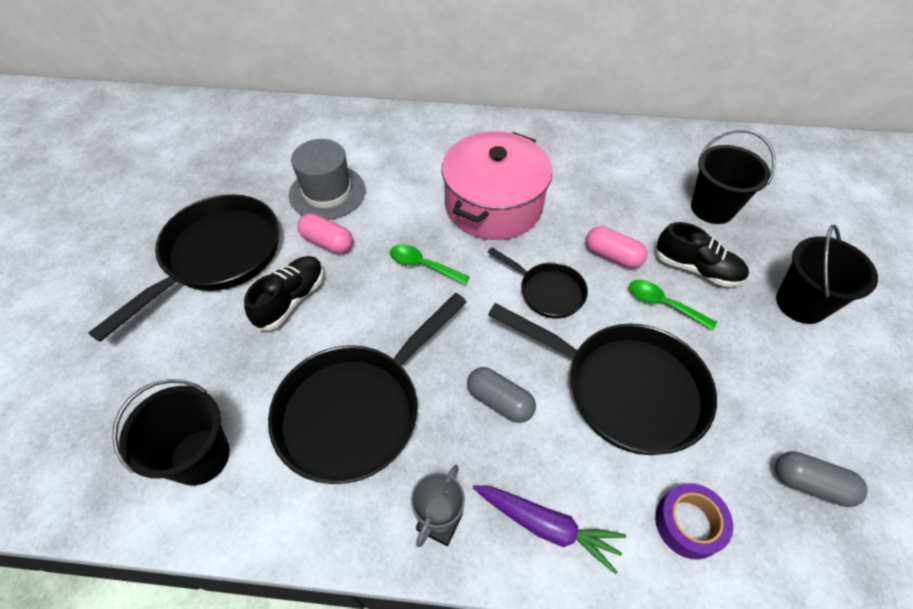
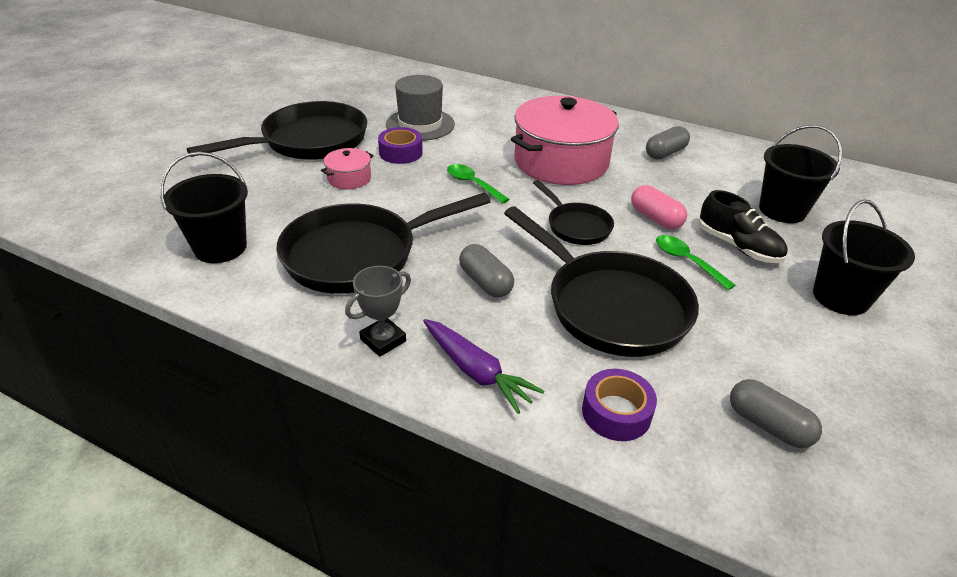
camera: 20 degrees right, 15 degrees down
black shoe [244,256,324,330] -> pink pot [321,148,373,189]
pink capsule [297,213,353,254] -> purple tape [378,127,423,164]
none -> grey capsule [646,126,690,159]

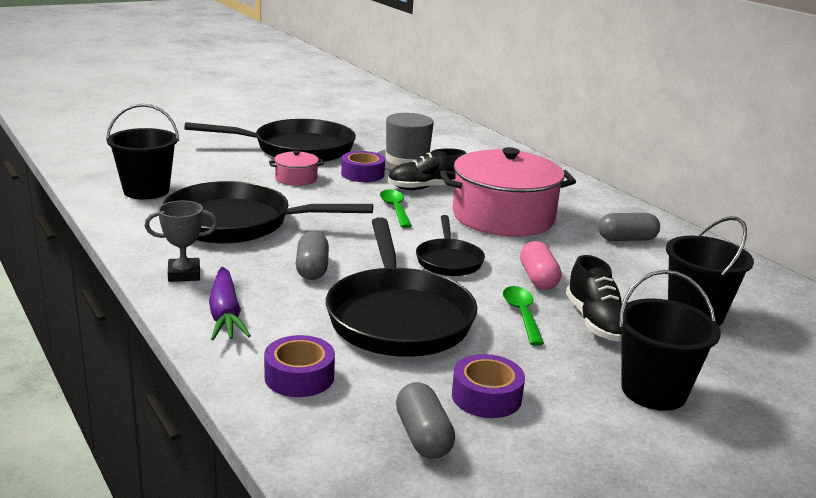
camera: 30 degrees right, 15 degrees down
none -> black shoe [388,148,466,190]
none -> purple tape [452,354,525,418]

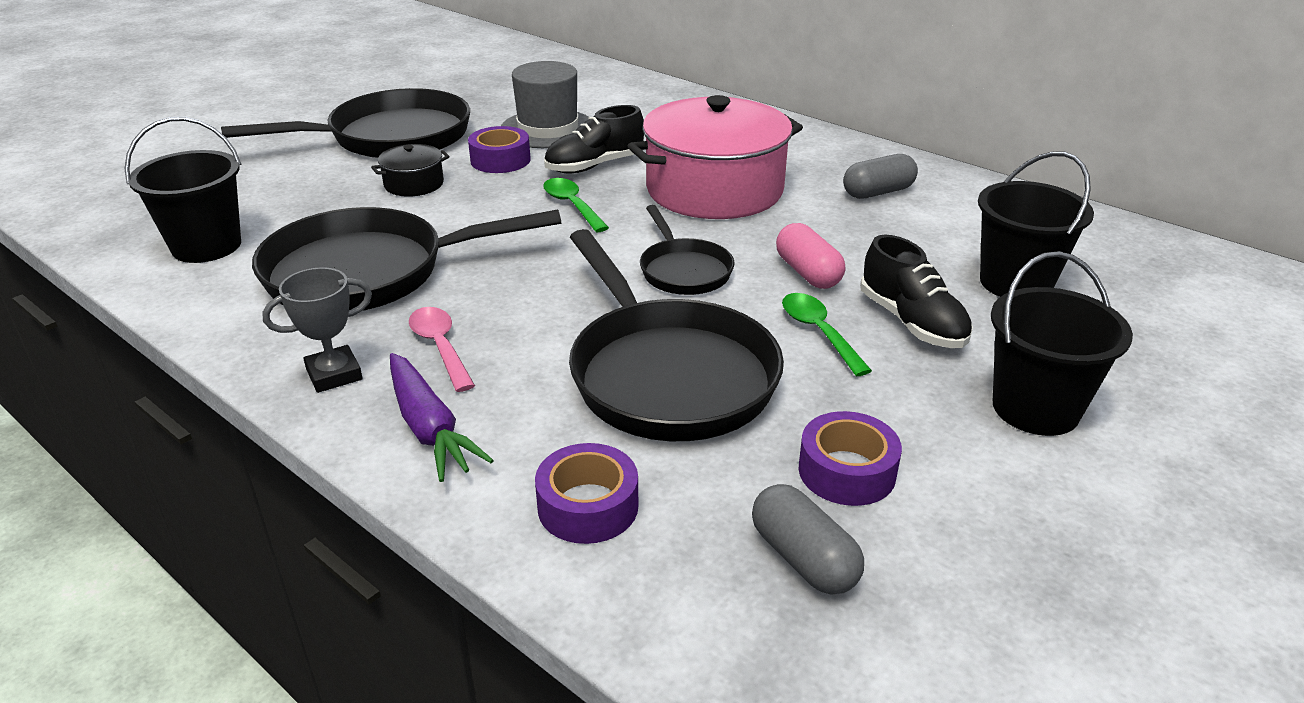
camera: 15 degrees left, 10 degrees up
pink pot [269,151,324,186] -> black pot [371,144,450,197]
grey capsule [296,231,329,280] -> none
none -> pink spoon [409,307,475,392]

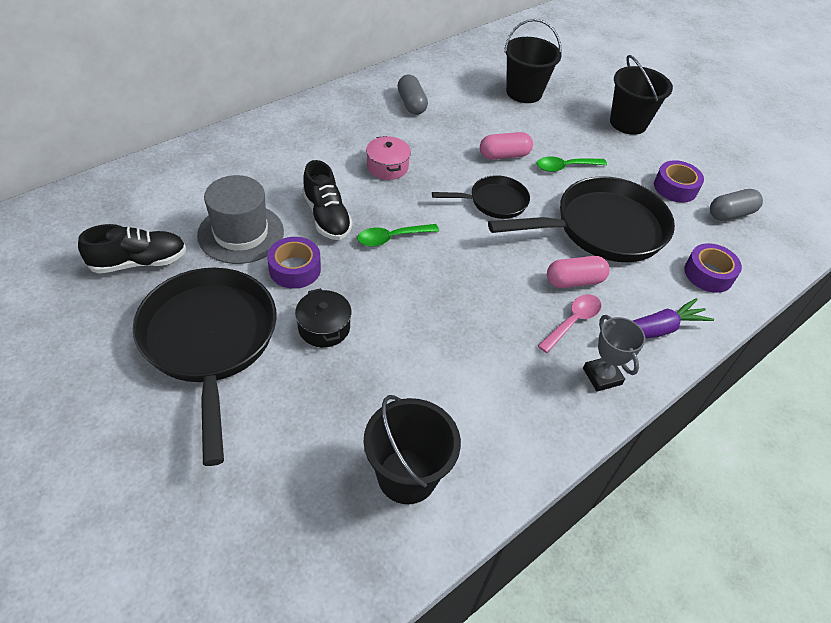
camera: 85 degrees left, 15 degrees up
black pan [252,207,561,311] -> none
pink spoon [409,307,475,392] -> pink spoon turned 150 degrees clockwise [538,294,601,353]
pink pot [628,95,803,219] -> pink pot [366,136,411,180], size x0.44
black shoe [860,235,973,348] -> black shoe moved to [78,224,186,274]
none -> pink capsule [547,256,610,288]

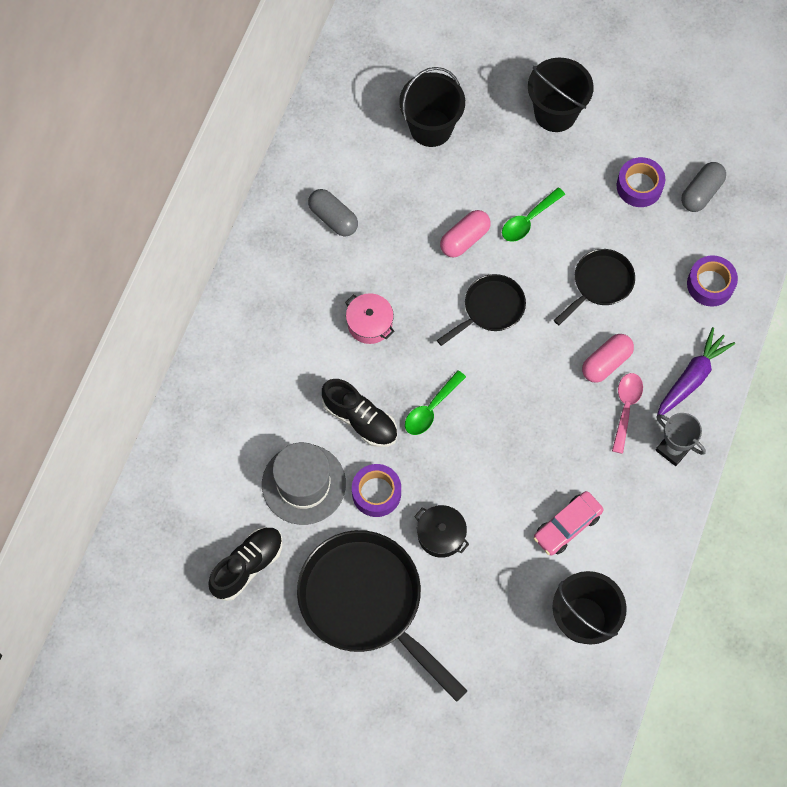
camera: 25 degrees left, 20 degrees up
black pan [488,176,675,262] -> black pan [554,249,635,325], size x0.53
none -> pink car [533,491,604,556]

